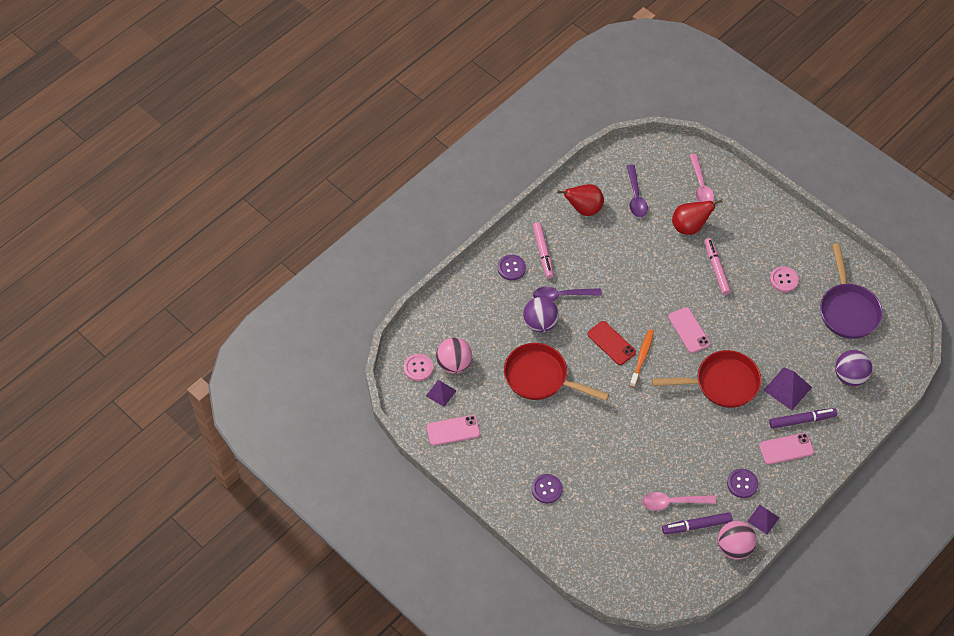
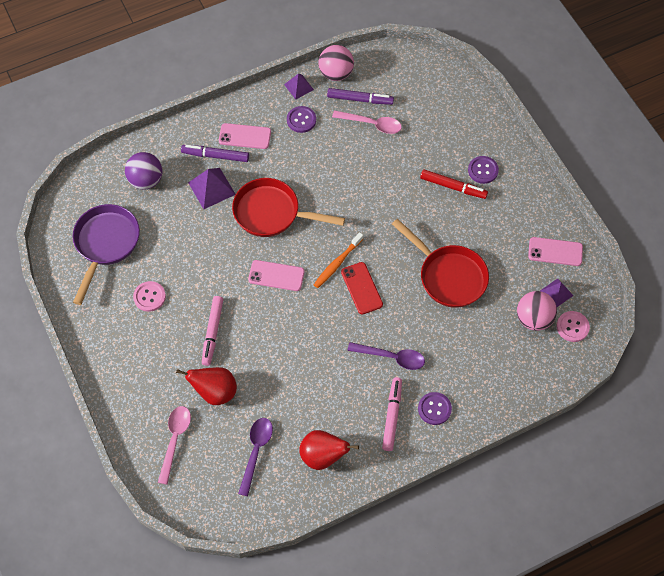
camera: 160 degrees left, 5 degrees up
purple ball [523,297,559,332] -> none
pink phone [668,307,710,353] -> pink phone turned 75 degrees counterclockwise [248,260,305,291]
none -> red marker [420,169,488,199]

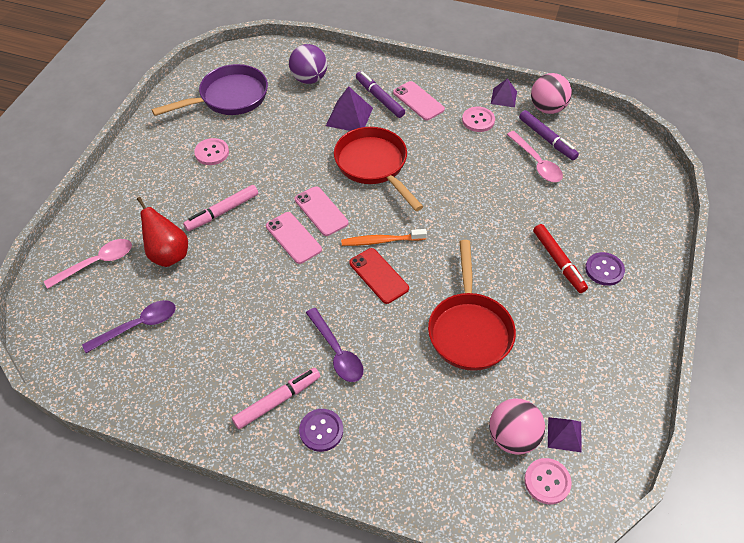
camera: 45 degrees right, 10 degrees down
purple button [287,106,316,133] -> pink button [462,107,495,132]
red pear [299,430,359,470] -> none
red phone [341,262,383,314] -> red phone turned 60 degrees counterclockwise [349,248,409,304]
pink phone [528,237,583,266] -> pink phone moved to [266,212,322,264]

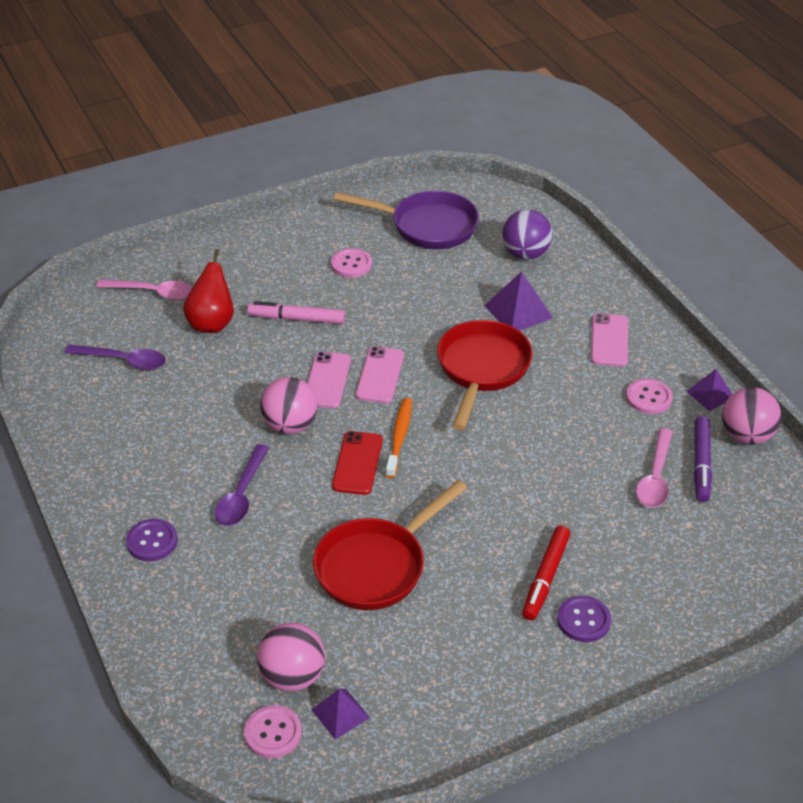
camera: 45 degrees right, 10 degrees down
pink marker [232,368,320,429] -> none
orange toothbrush [341,229,427,246] -> orange toothbrush turned 60 degrees clockwise [386,398,412,478]
purple marker [356,71,405,118] -> none
none -> pink ball [260,377,318,434]

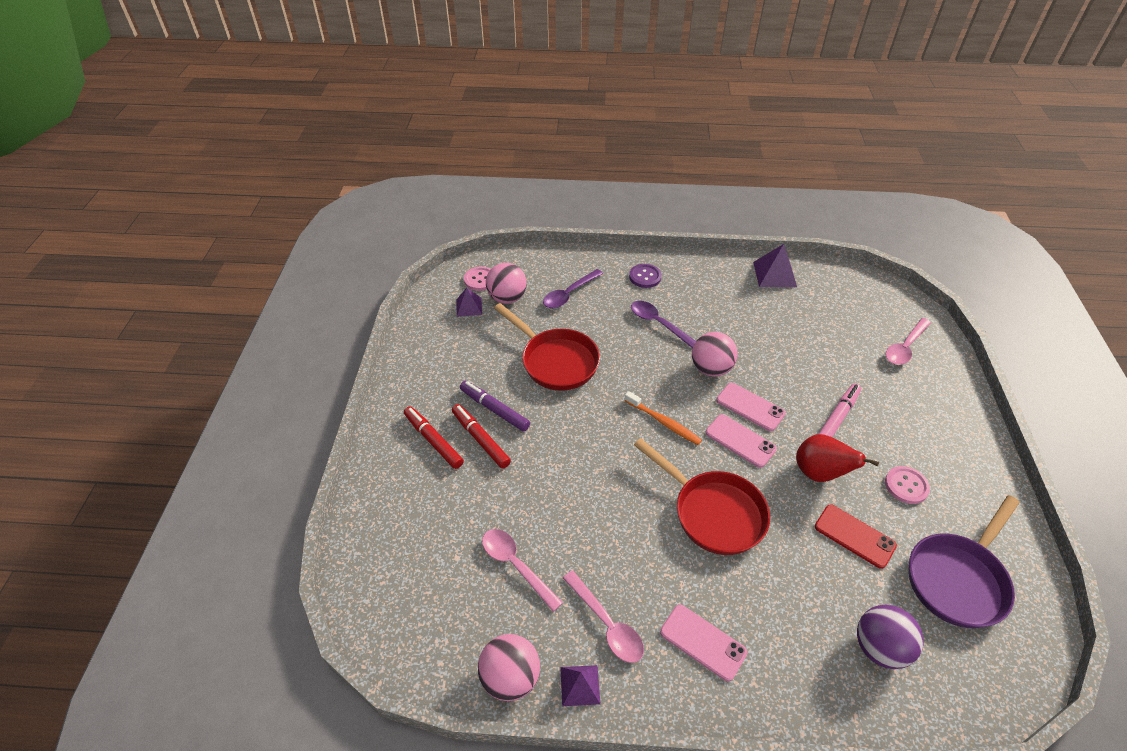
camera: 120 degrees right, 5 degrees up
purple spoon [64,345,166,370] -> purple spoon moved to [543,269,603,308]
red pear [183,249,234,333] -> red pear moved to [796,434,879,482]
red pan [313,480,467,610] -> red pan turned 150 degrees clockwise [494,303,600,391]
red phone [332,431,383,495] -> red phone moved to [815,505,897,569]
purple pyramid [484,271,553,331] -> purple pyramid moved to [753,244,797,287]
purple button [557,595,611,642] -> red marker [404,406,464,469]
pink button [626,378,673,414] -> pink spoon [563,571,644,663]
purple marker [694,416,712,502] -> purple marker moved to [460,381,530,432]

